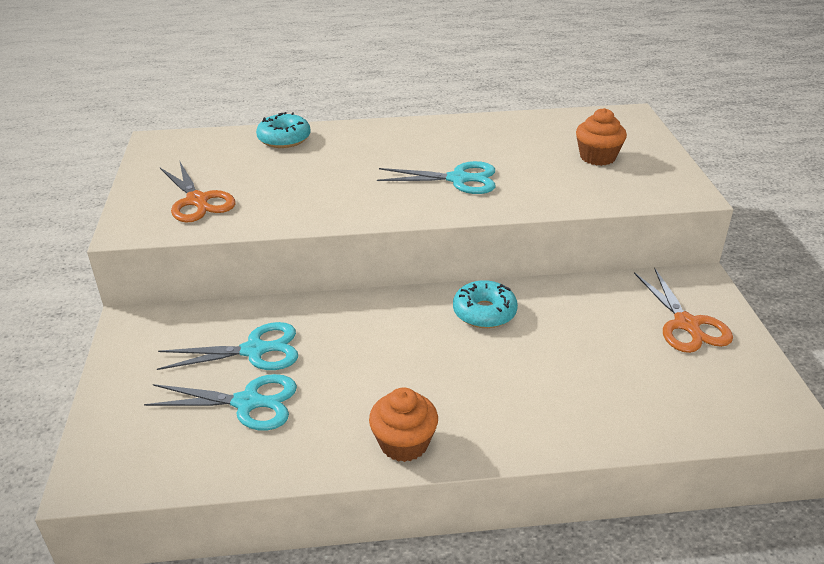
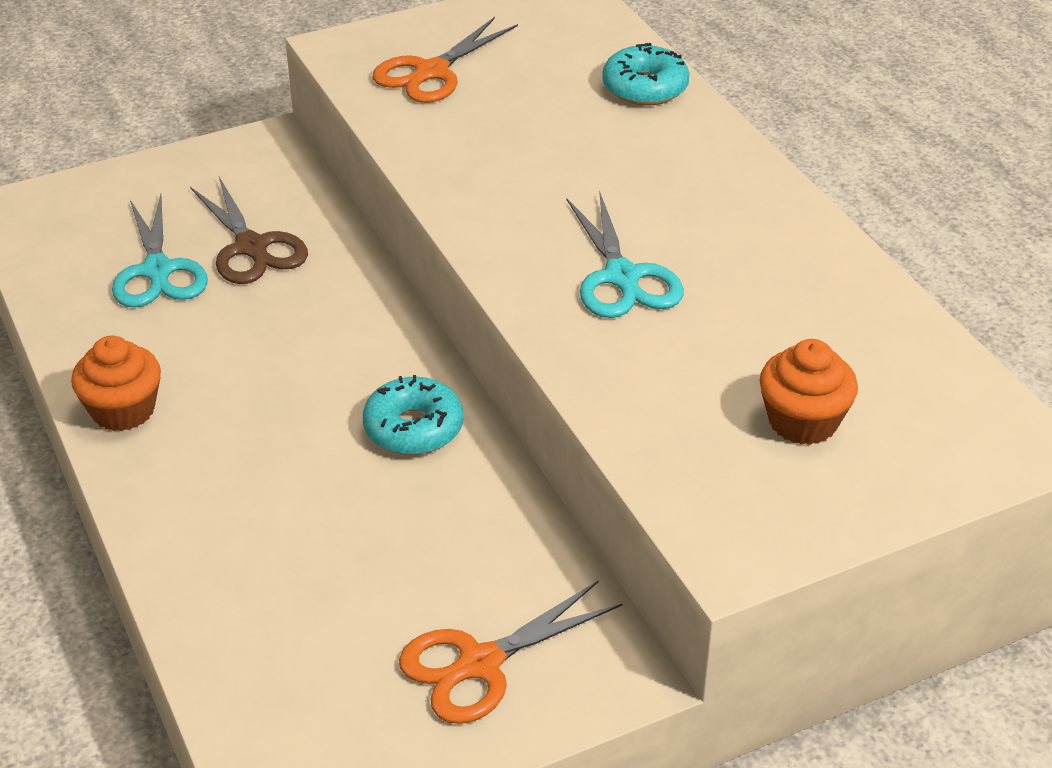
camera: 70 degrees right, 5 degrees up
turquoise scissors [157,322,298,370] -> brown scissors [190,177,308,284]

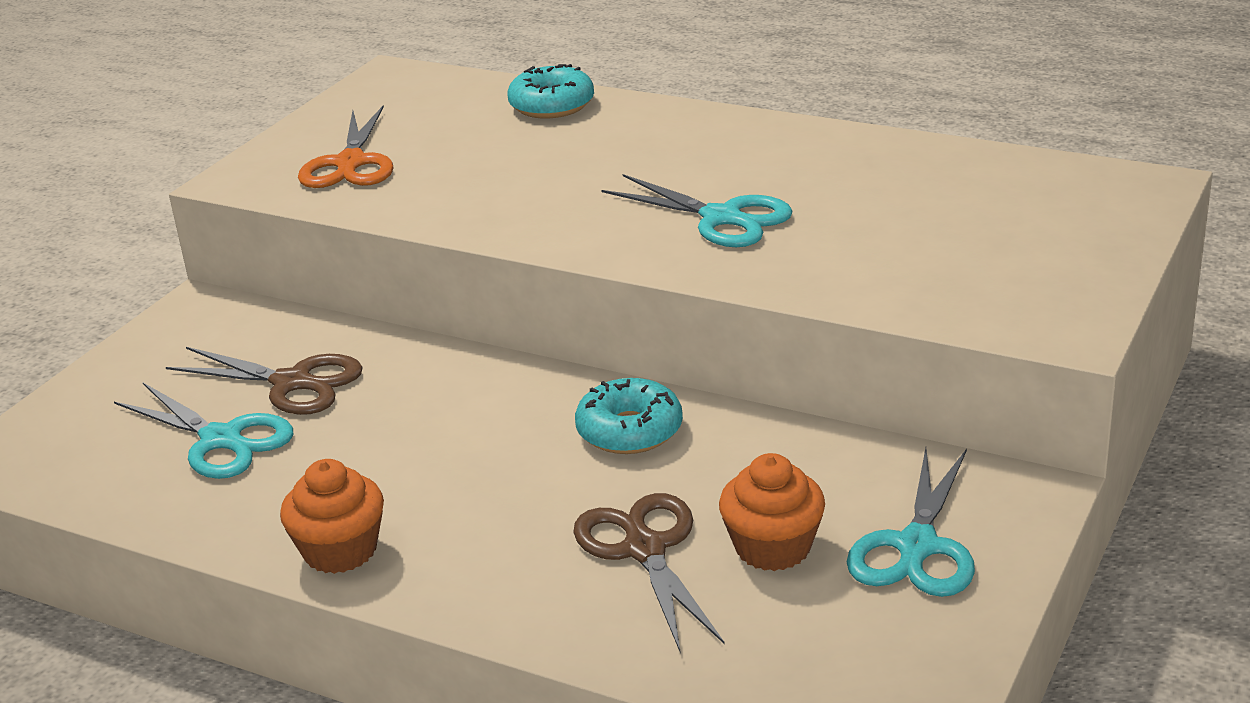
camera: 35 degrees left, 10 degrees down
orange scissors [399,580,622,724] -> turquoise scissors [847,448,975,597]
orange cupcake [759,339,858,445] -> orange cupcake moved to [719,453,825,571]
none -> brown scissors [573,493,725,654]

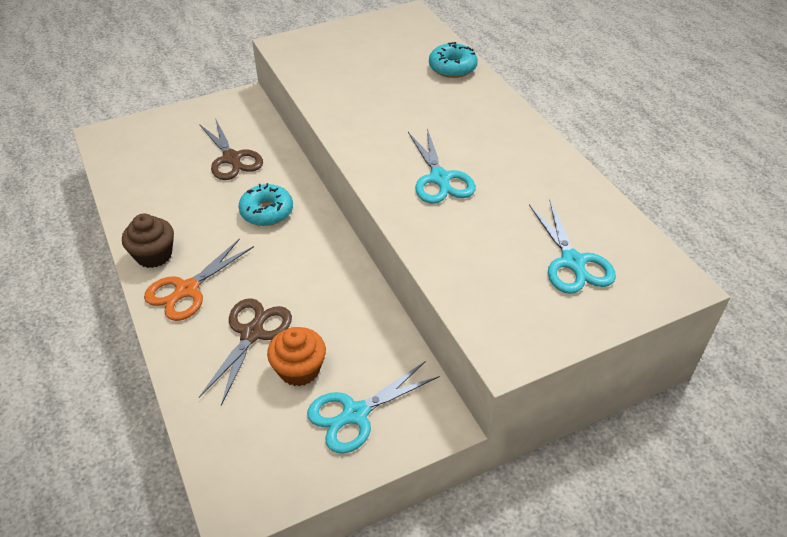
camera: 35 degrees right, 15 degrees up
turquoise scissors [114,383,293,479] -> turquoise scissors moved to [529,200,616,294]
orange cupcake [280,459,384,574] -> brown cupcake [122,214,174,268]
orange scissors [298,105,393,188] -> orange scissors moved to [144,238,254,321]
turquoise donut [575,378,683,454] -> turquoise donut moved to [238,183,293,226]

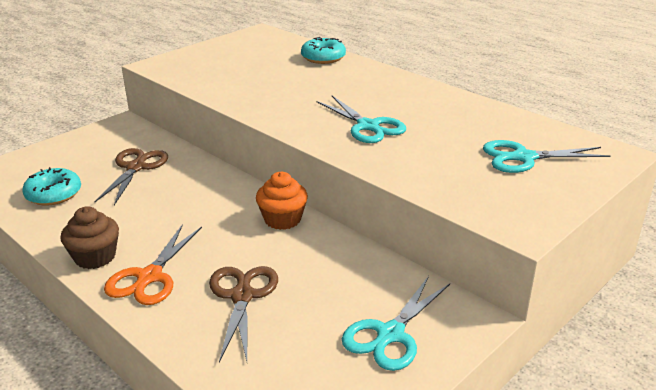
camera: 20 degrees left, 15 degrees down
brown scissors [199,118,263,180] -> brown scissors turned 120 degrees counterclockwise [94,148,168,205]
turquoise donut [238,183,293,226] -> turquoise donut moved to [22,167,81,206]
orange cupcake [267,327,326,386] -> orange cupcake moved to [256,172,308,230]
turquoise scissors [529,200,616,294] -> turquoise scissors turned 120 degrees clockwise [483,140,610,173]

